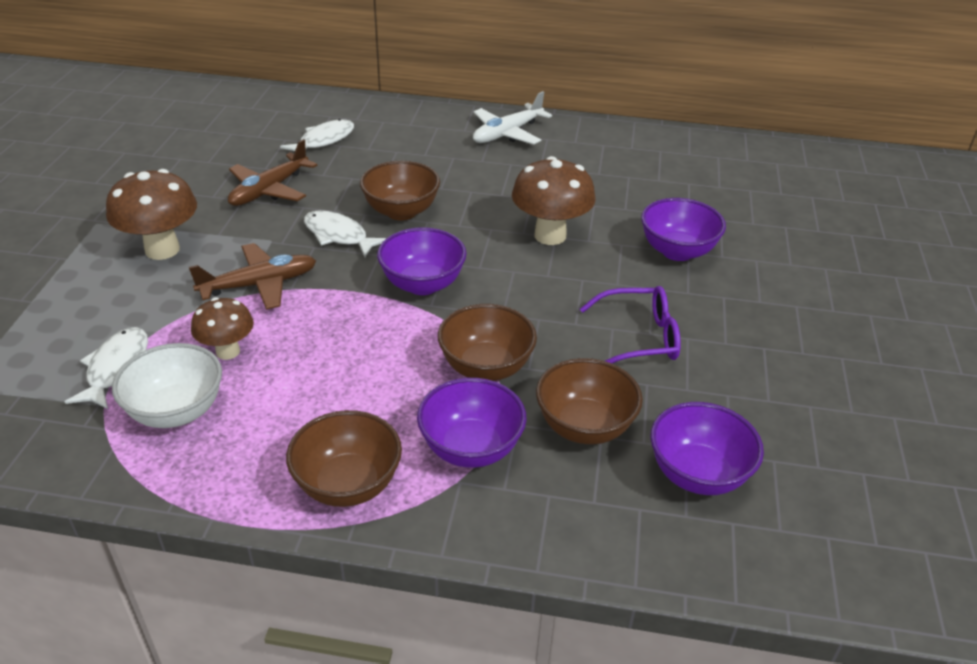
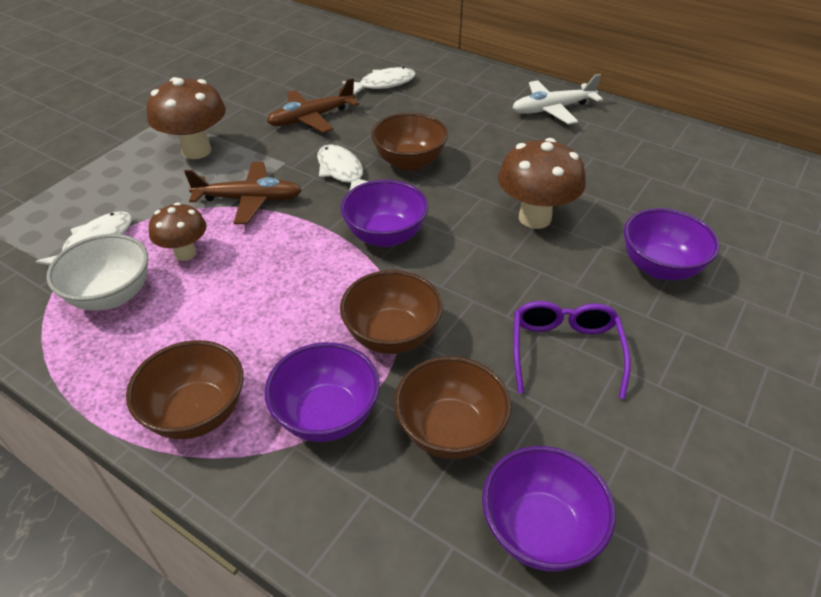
camera: 25 degrees right, 5 degrees up
purple glasses [580,286,681,363] -> purple glasses turned 105 degrees counterclockwise [513,301,631,399]

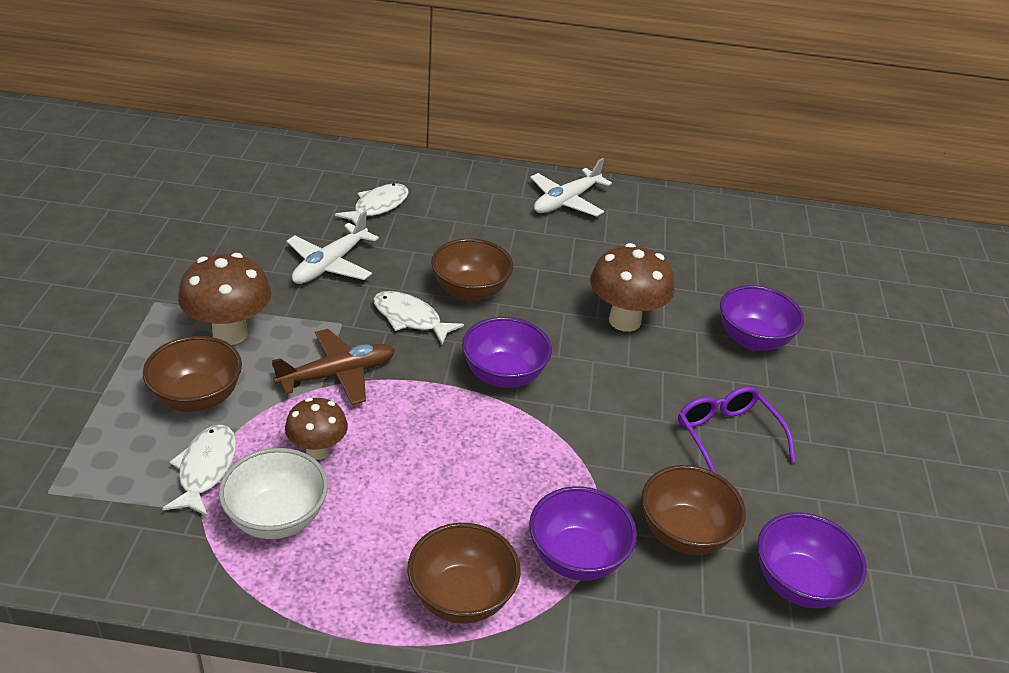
camera: 30 degrees left, 5 degrees down
brown plane [267,78,359,133] -> white plane [287,211,379,284]
brown bowl [340,270,443,354] -> brown bowl moved to [143,336,242,412]

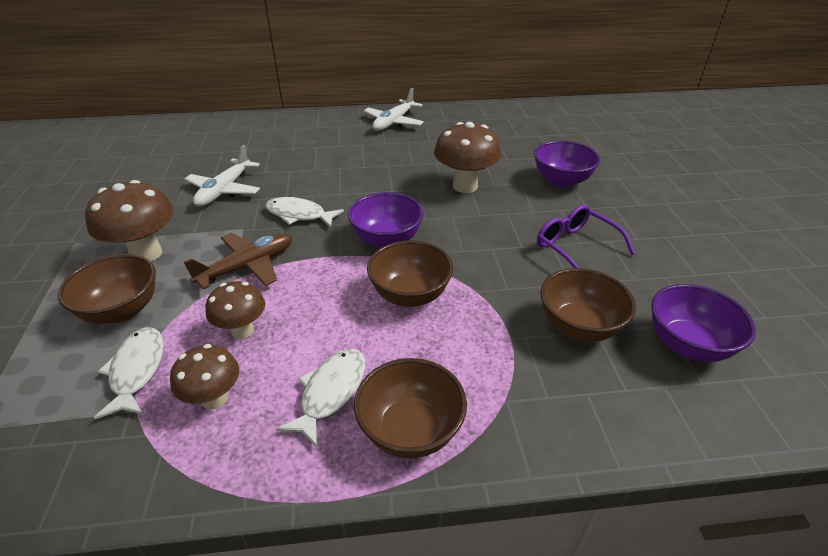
camera: 10 degrees left, 0 degrees up
white bowl [219,448,328,539] -> brown mushroom [170,344,239,410]
white fish [335,184,409,225] -> white fish moved to [276,349,365,447]
brown bowl [431,238,513,302] -> brown bowl moved to [367,240,453,307]
purple bowl [529,486,637,581] -> none

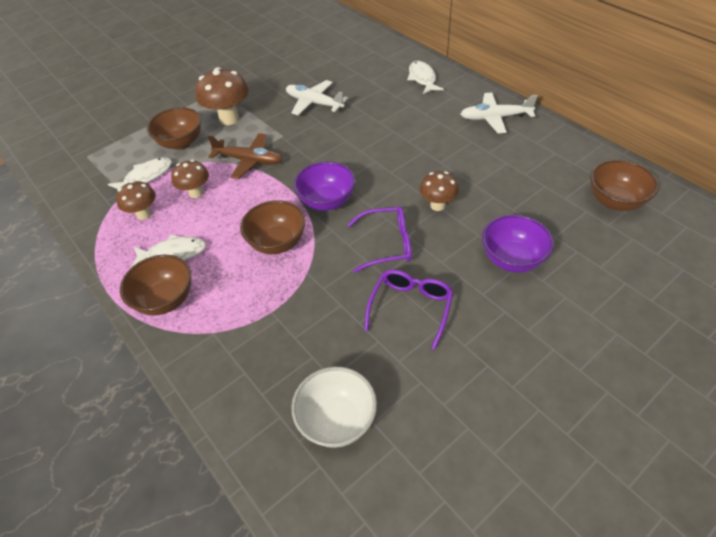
camera: 60 degrees right, 10 degrees up
white plane [185,145,260,207] -> white plane turned 45 degrees clockwise [286,80,348,115]
white fish [265,197,344,228] -> white fish moved to [407,61,444,94]
brown mushroom [434,122,501,193] -> brown mushroom [420,171,459,211], size x0.62
brown bowl [540,268,636,342] -> brown bowl moved to [590,160,659,211]
purple bowl [651,284,756,362] -> white bowl [291,367,377,448]
none -> purple glasses [347,206,412,272]

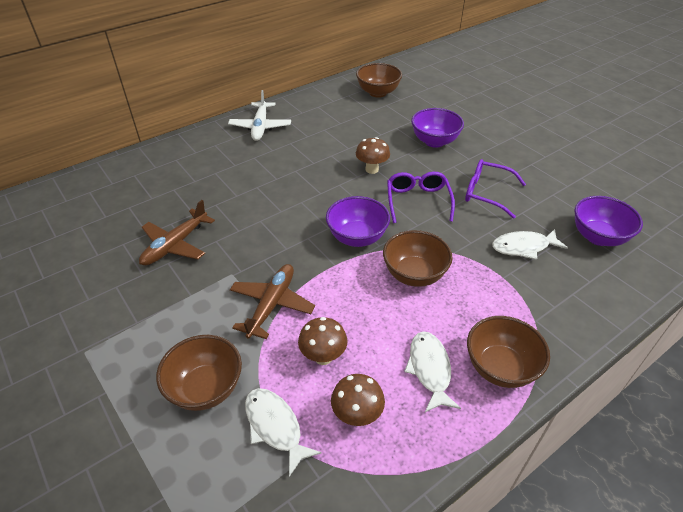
camera: 90 degrees left, 5 degrees down
brown mushroom [195,67,249,125] -> none
white plane [286,80,348,115] -> brown plane [139,200,215,266]
white bowl [291,367,377,448] -> purple bowl [574,196,643,246]
white fish [407,61,444,94] -> white fish moved to [492,229,568,260]

